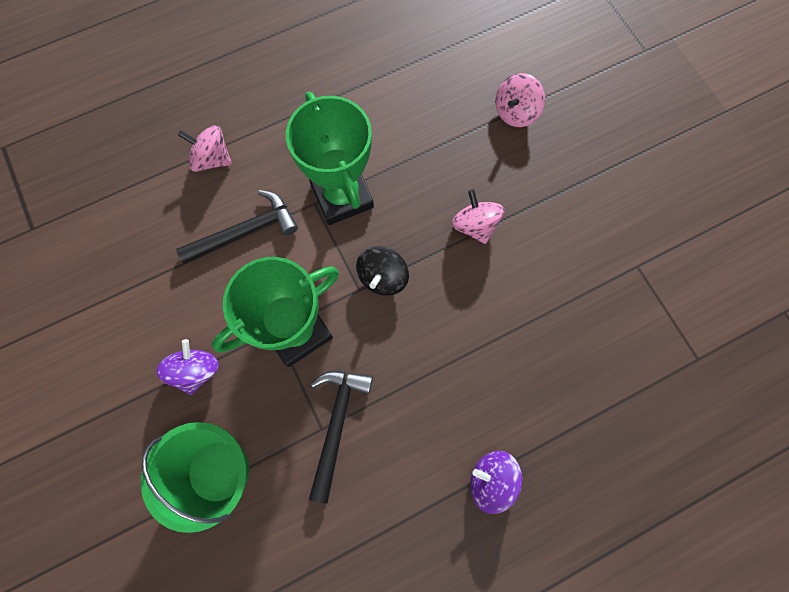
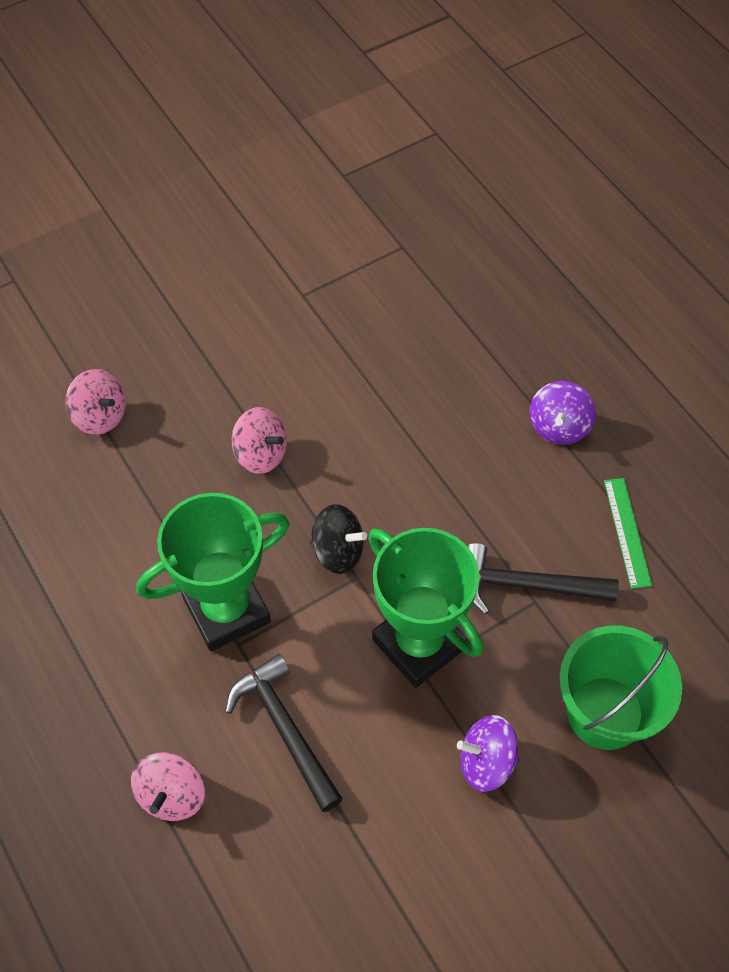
camera: 95 degrees left, 15 degrees down
pink spinning top [452,189,505,244] -> pink spinning top turned 120 degrees counterclockwise [232,407,287,474]
none -> green ruler [604,478,652,589]

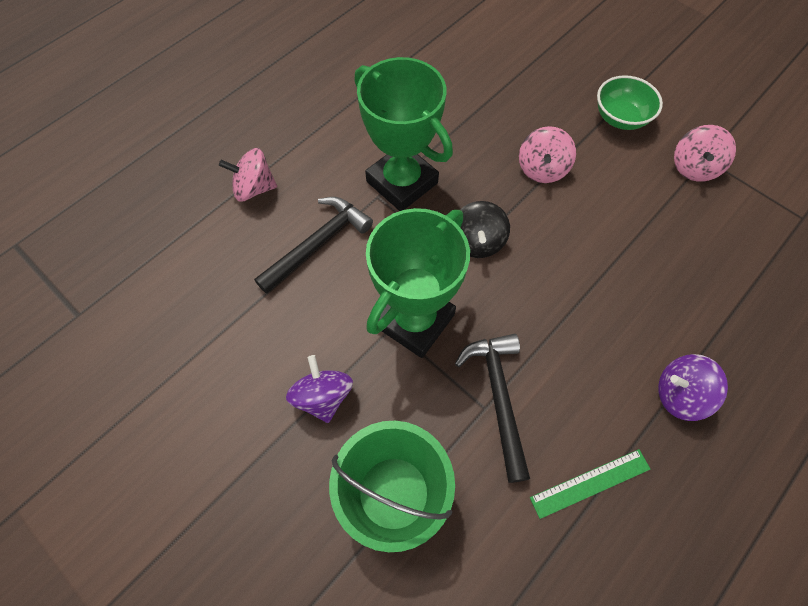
camera: 75 degrees right, 5 degrees up
pink spinning top [65,369,126,435] -> pink spinning top moved to [674,125,736,182]
none -> green bowl [597,75,663,130]

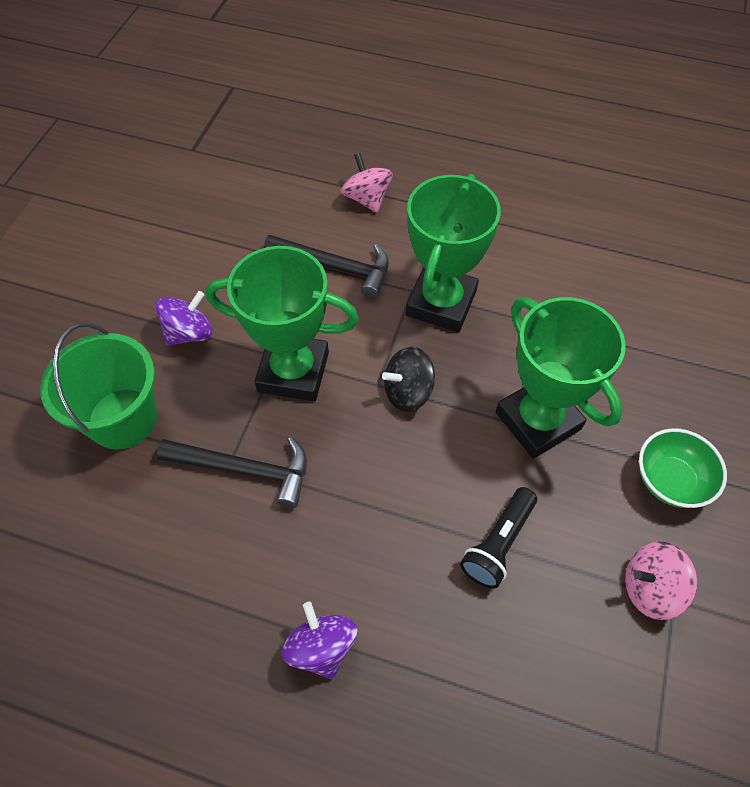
camera: 65 degrees right, 5 degrees down
black hammer [455,334,530,483] -> black hammer turned 45 degrees clockwise [157,437,307,508]
pink spinning top [519,126,576,183] -> green trophy [496,297,626,459]
green ruler [530,449,650,519] -> none
none -> black flashlight [460,487,537,589]

